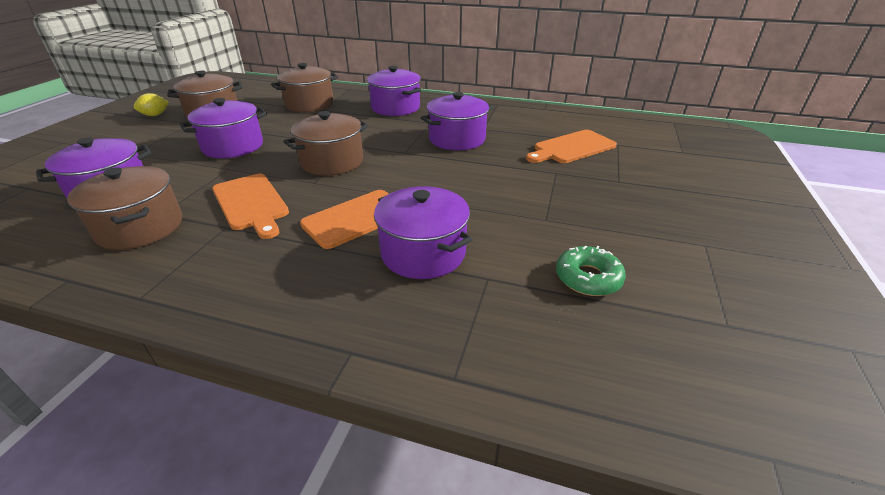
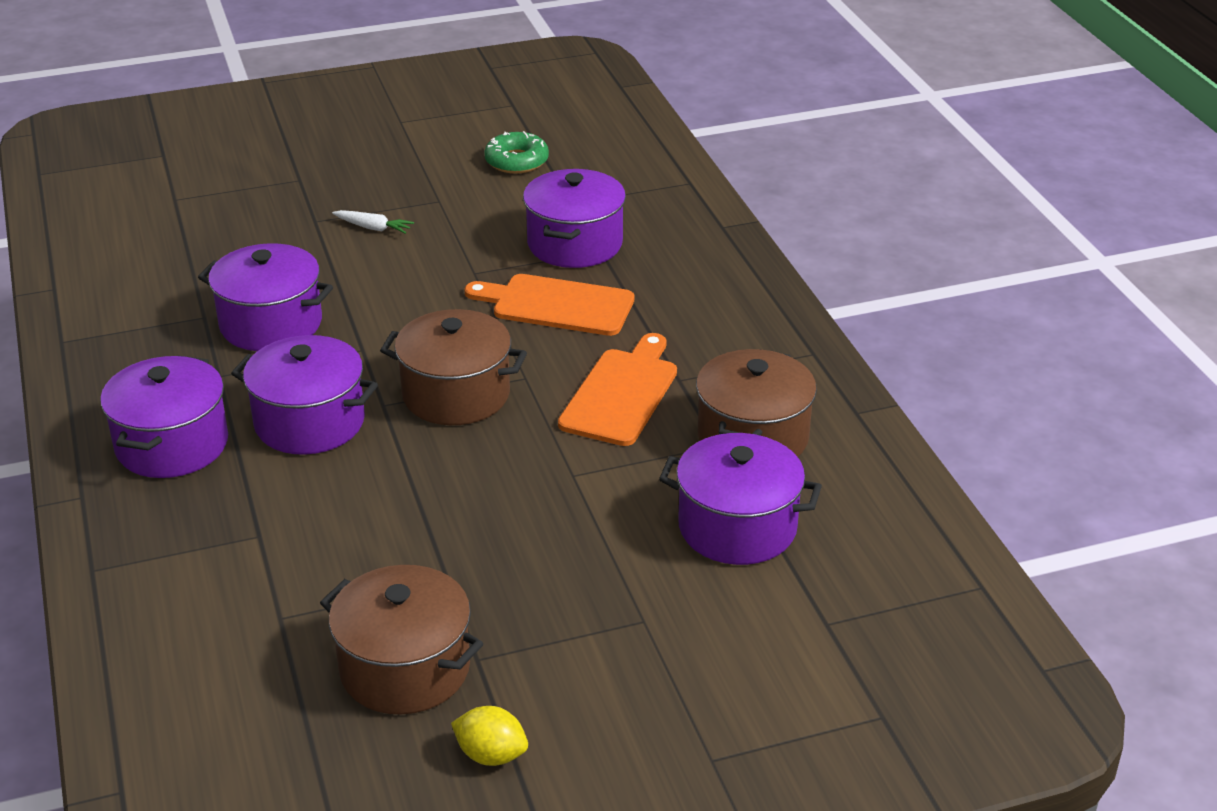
camera: 125 degrees left, 0 degrees up
purple pot [180,98,267,158] -> purple pot moved to [231,335,378,455]
brown pot [271,63,338,112] -> none
orange cutting board [526,130,617,163] -> none
none -> white carrot [332,210,414,234]

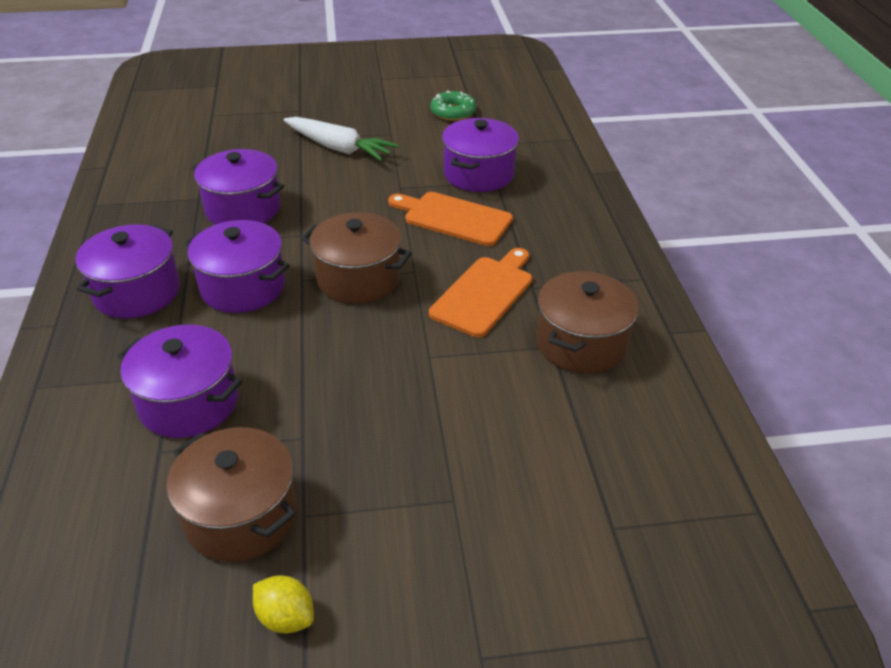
camera: 10 degrees right, 5 degrees up
white carrot [332,210,414,234] -> white carrot [283,117,399,161], size x2.10
purple pot [659,433,822,565] -> purple pot moved to [118,325,242,438]

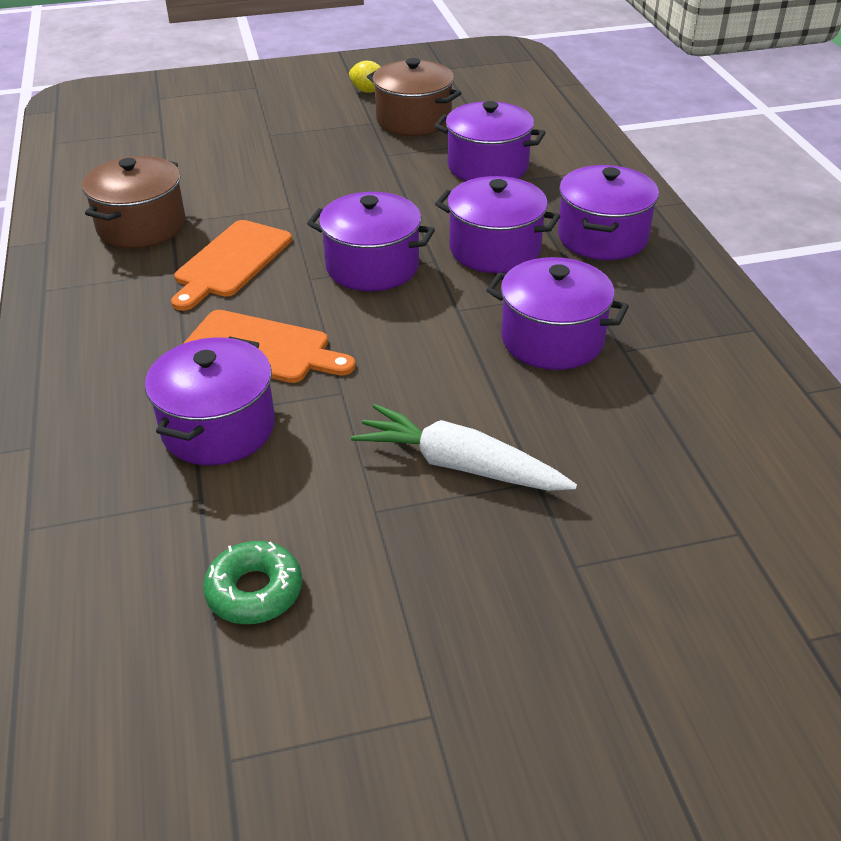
camera: 175 degrees right, 0 degrees up
brown pot [301,212,412,304] -> purple pot [307,192,435,291]

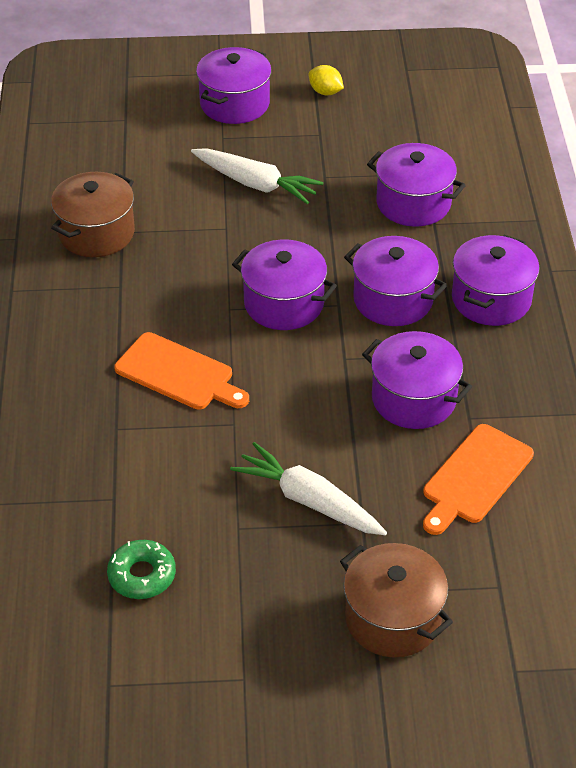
camera: 10 degrees right, 5 degrees up
purple pot [145,336,275,465] -> purple pot moved to [196,47,272,124]
orange cutting board [171,220,292,311] -> orange cutting board moved to [423,424,534,535]
brown pot [367,58,461,136] -> brown pot moved to [340,543,453,657]
none -> white carrot [191,148,324,204]

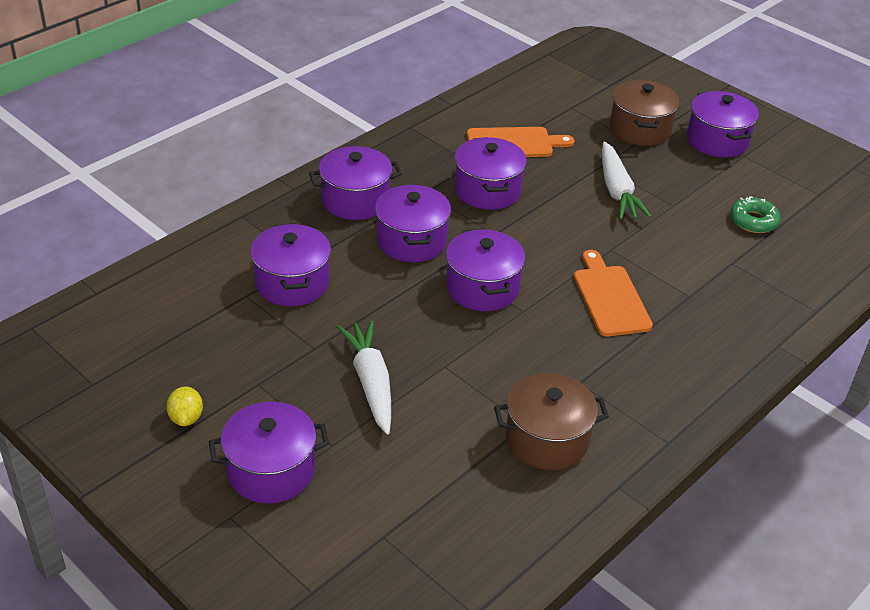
camera: 135 degrees left, 5 degrees down
none -> purple pot [687,91,759,158]

